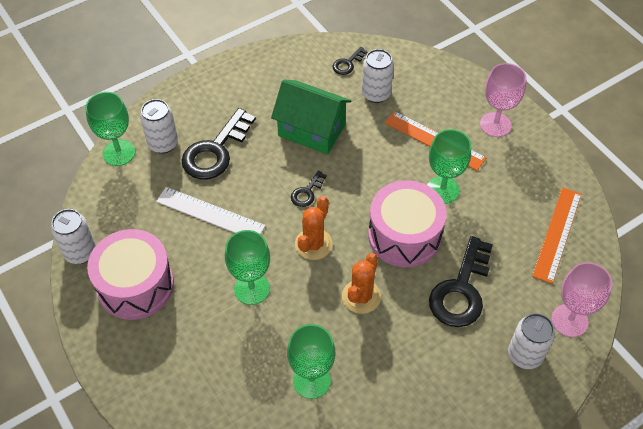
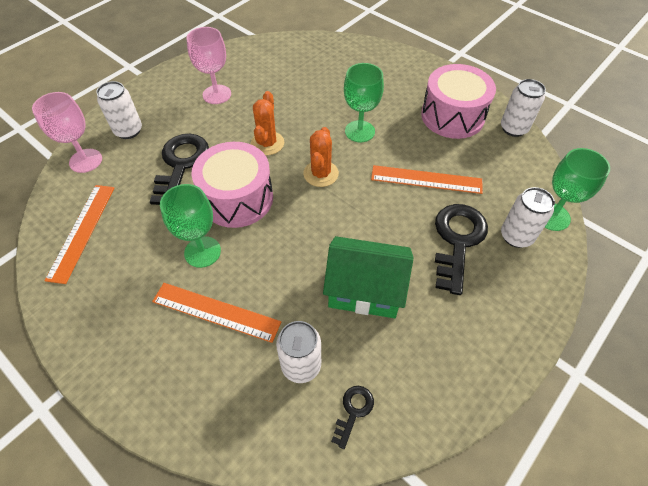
camera: 165 degrees right, 0 degrees up
white ruler [156,187,265,234] -> orange ruler [371,165,483,194]
green goblet [287,324,335,399] -> none
black key [291,171,327,207] -> none
pink goblet [480,63,526,137] -> pink goblet moved to [187,27,231,104]

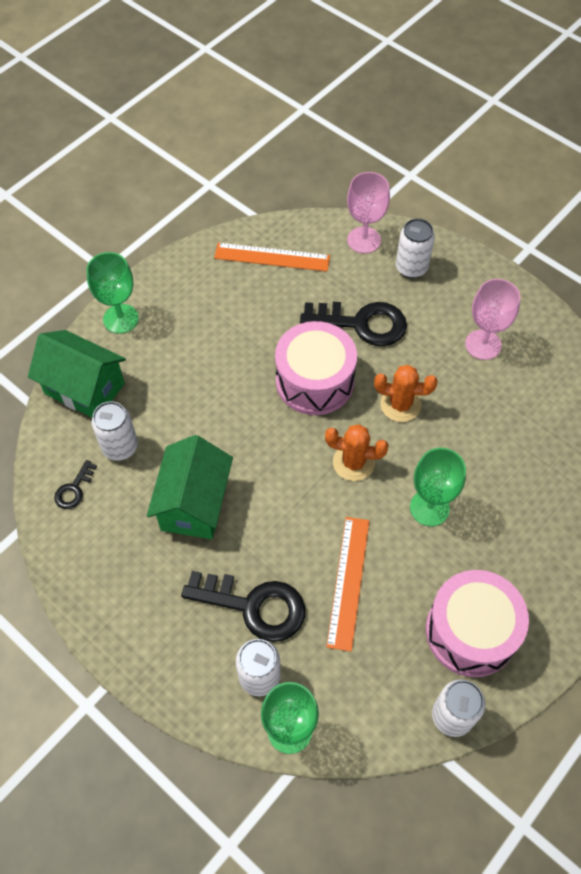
camera: 90 degrees right, 5 degrees up
orange ruler [152,283,281,343] -> none
green goblet [160,184,221,268] -> green goblet moved to [86,252,139,334]
black key [331,386,374,449] -> black key turned 90 degrees clockwise [54,460,97,509]
none -> green house [28,330,126,417]

